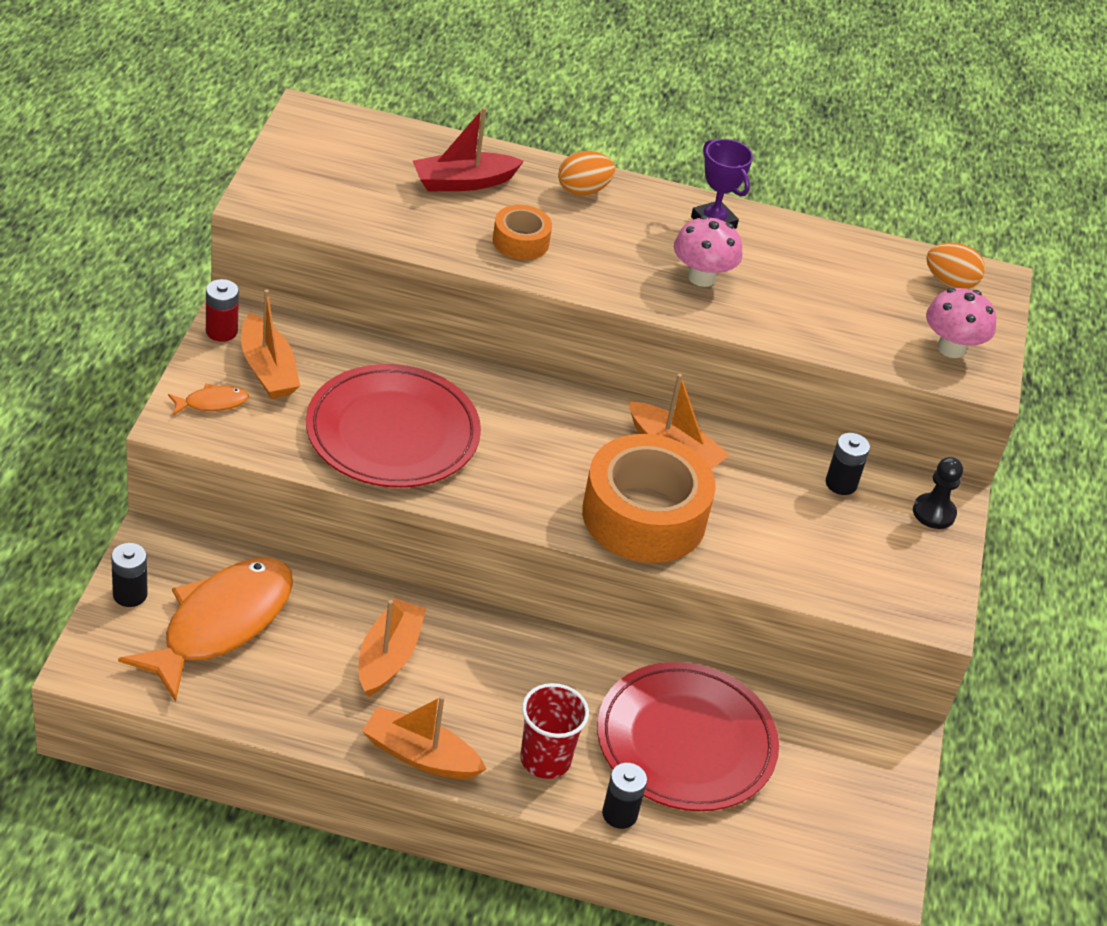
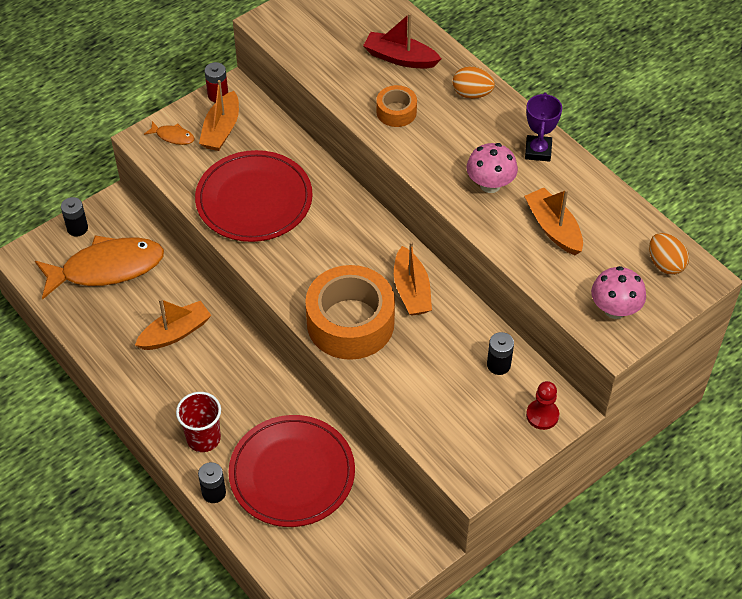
camera: 45 degrees right, 10 degrees up
orange boat [362,695,486,779] -> orange boat moved to [524,188,583,255]
black pawn [913,457,963,529] -> red pawn [526,381,559,430]

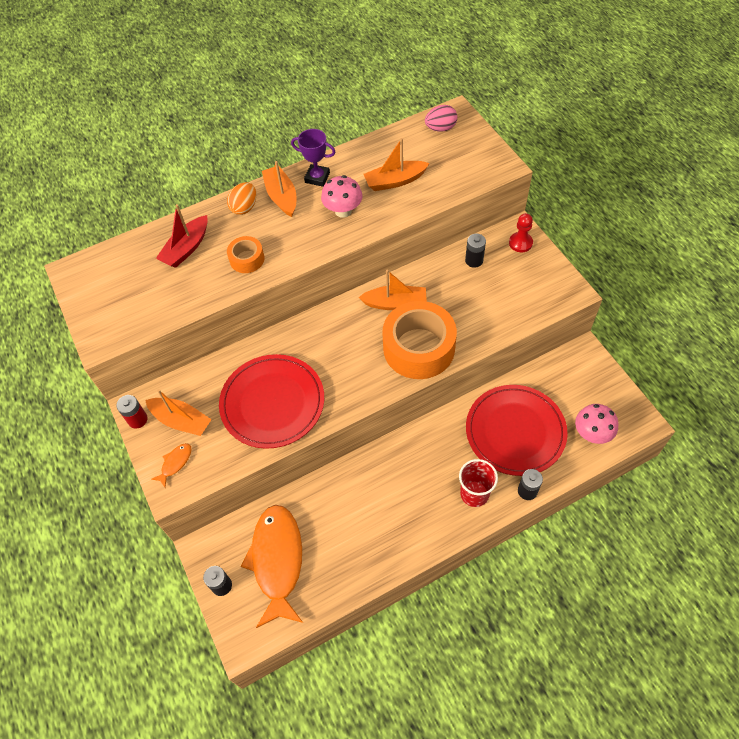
camera: 75 degrees left, 5 degrees up
orange boat [135,299,212,350] -> orange boat moved to [262,161,296,217]
pink mushroom [591,266,646,319] -> pink mushroom moved to [575,404,619,444]
orange egg [649,233,689,275] -> pink egg [425,105,457,132]

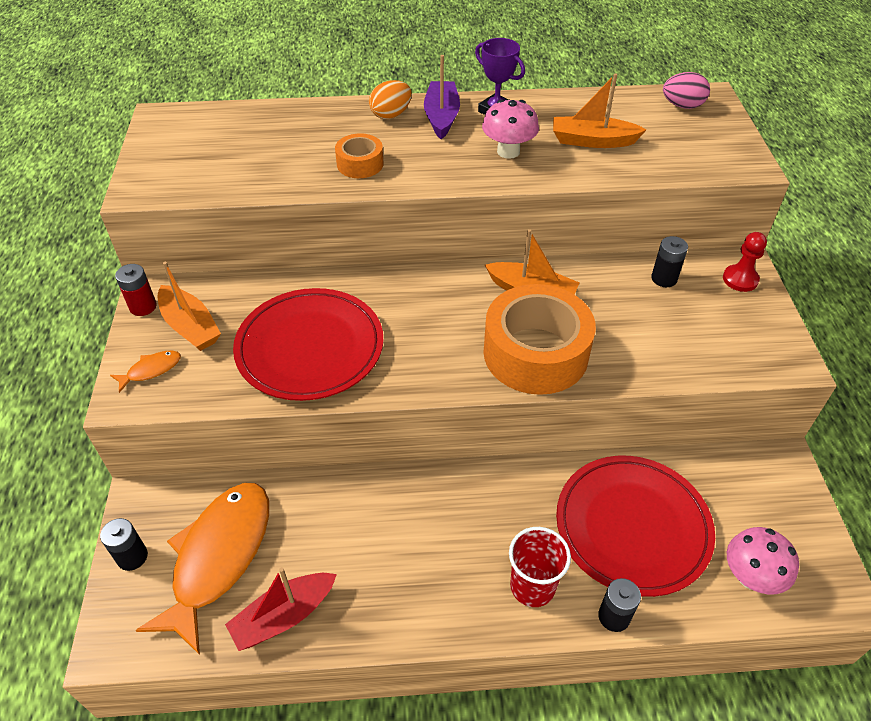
camera: 20 degrees right, 10 degrees down
red boat [156,204,208,268] -> red boat moved to [225,567,337,651]
orange boat [262,161,296,217] -> purple boat [424,55,460,139]

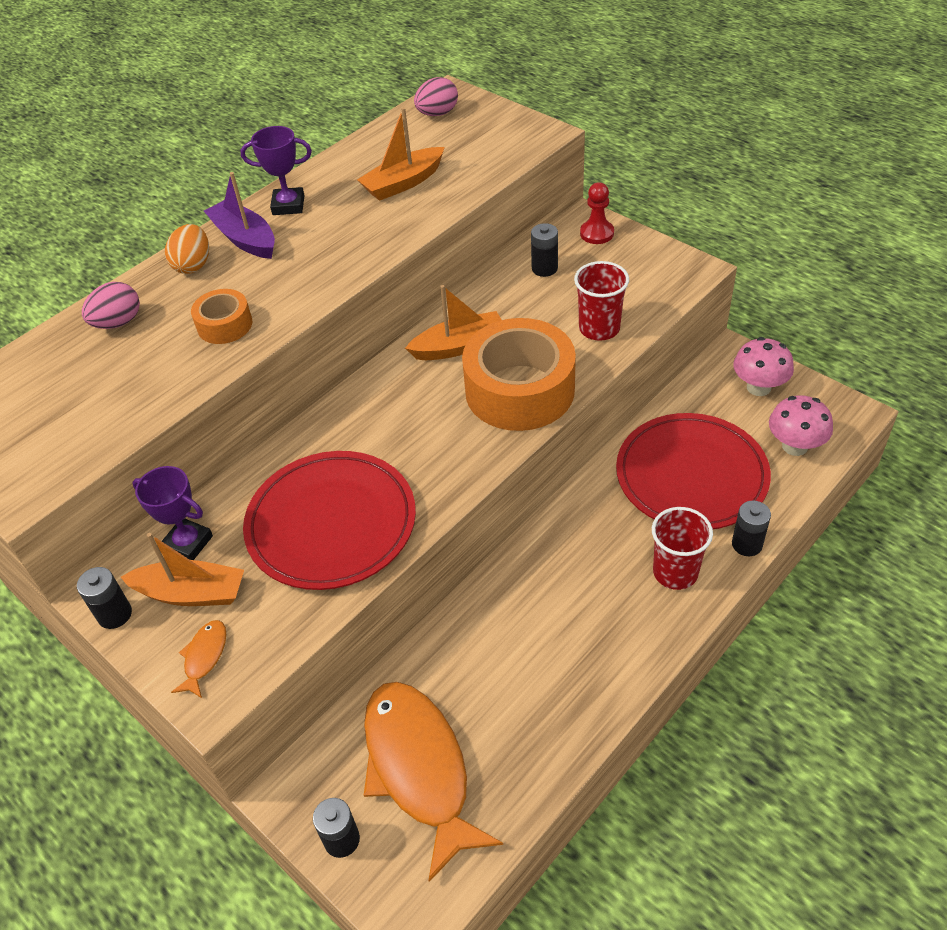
camera: 40 degrees left, 0 degrees up
red battery [115,264,157,316] -> black battery [77,567,132,629]
red boat [225,567,337,651] -> none
pink mushroom [482,99,539,159] -> pink mushroom moved to [733,337,794,396]
none -> pink egg [82,282,140,329]
none -> purple trophy [132,466,213,560]
none -> red cup [574,261,629,341]

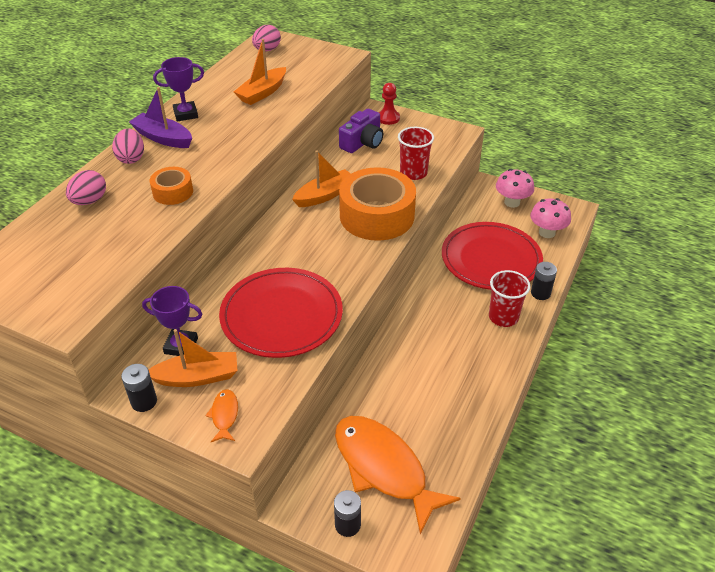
camera: 20 degrees left, 5 degrees down
orange egg [165,224,209,274] -> pink egg [112,129,144,164]
black battery [531,223,558,277] -> purple camera [339,109,383,153]

